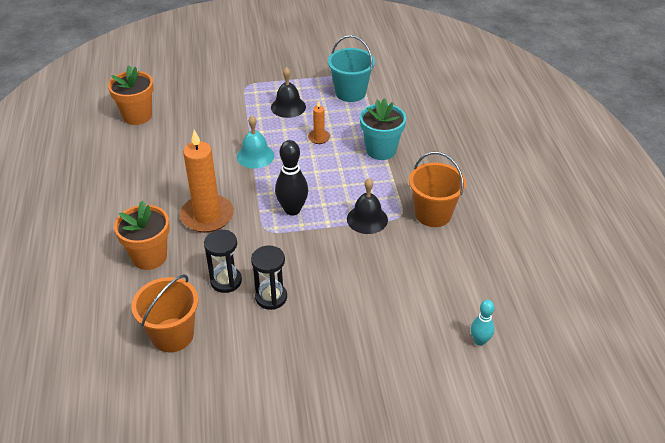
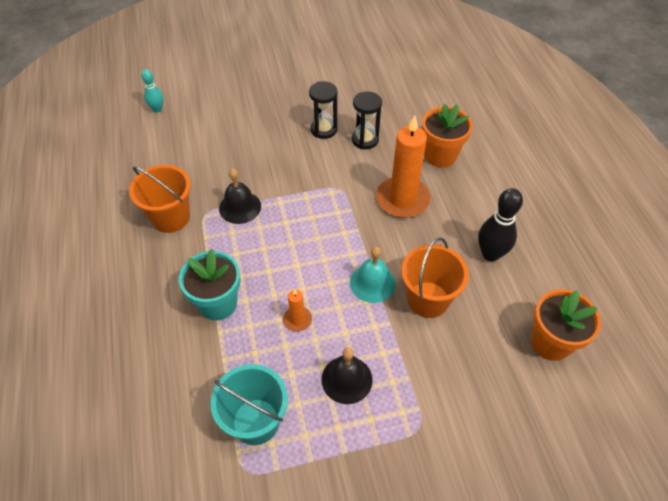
camera: 175 degrees right, 10 degrees up
orange bucket [131,274,198,352] -> orange bucket moved to [401,237,469,318]
black bowling pin [275,140,308,216] -> black bowling pin moved to [478,188,523,261]

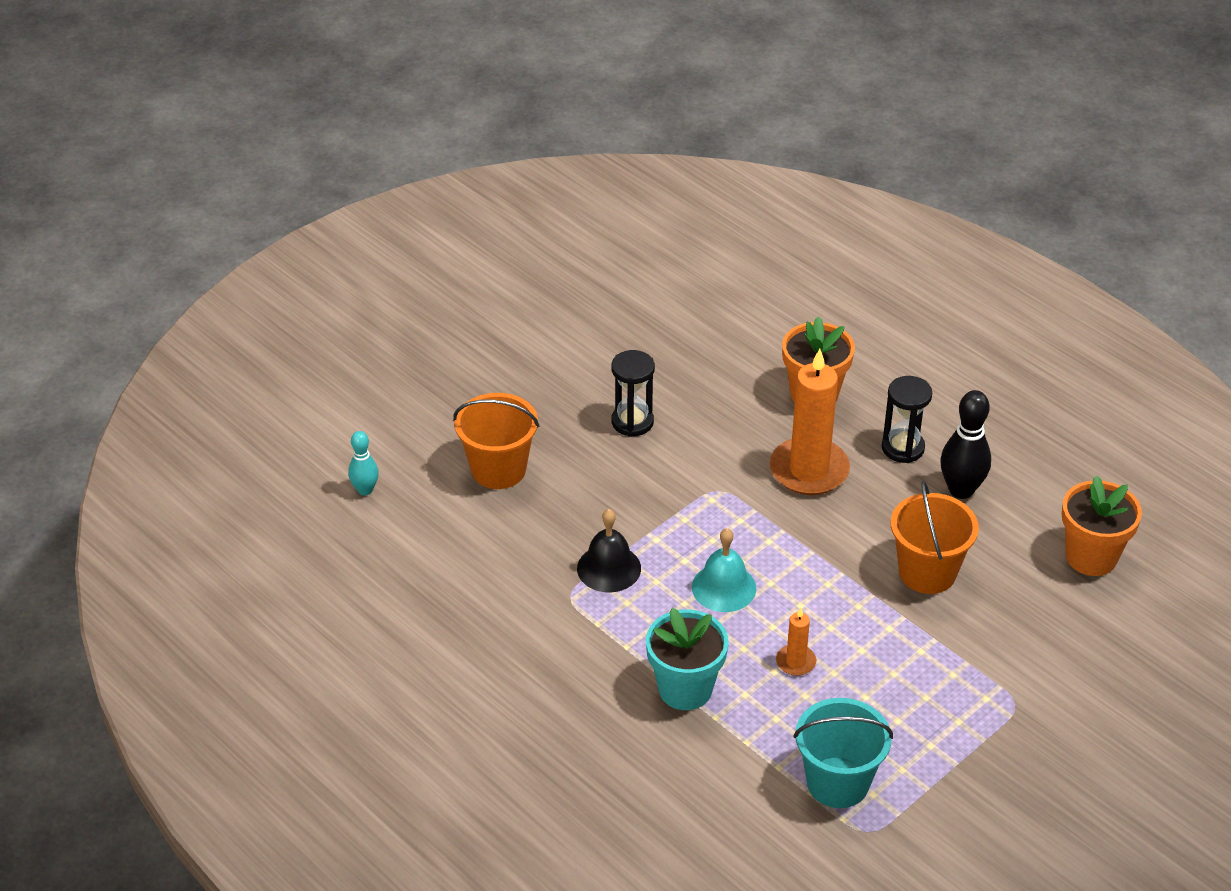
camera: 30 degrees left, 10 degrees down
orange bucket [129,165,191,233] -> orange bucket moved to [453,393,539,489]
black bell [321,347,373,404] -> none
turquoise bell [350,247,396,303] -> turquoise bell moved to [692,528,756,612]
black hourglass [352,91,382,149] -> black hourglass moved to [882,376,932,463]

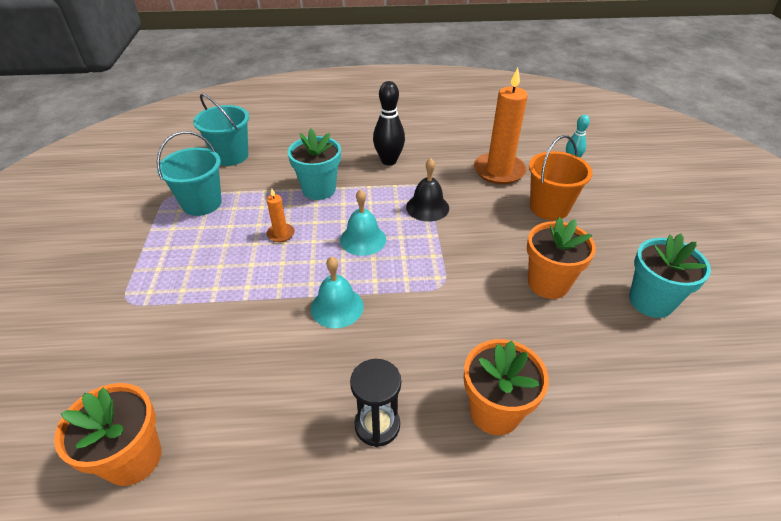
camera: 130 degrees right, 0 degrees up
black hourglass [611,350,655,437] -> orange flower pot [527,217,596,299]
orange candle [770,349,850,495] -> orange candle moved to [474,68,528,184]
orange bucket [891,480,979,594] -> none
black bowling pin [940,390,991,499] -> black bowling pin moved to [373,81,405,165]
none -> turquoise bucket [193,94,249,166]
none -> turquoise bell [311,256,364,328]
none -> turquoise flower pot [629,233,711,318]

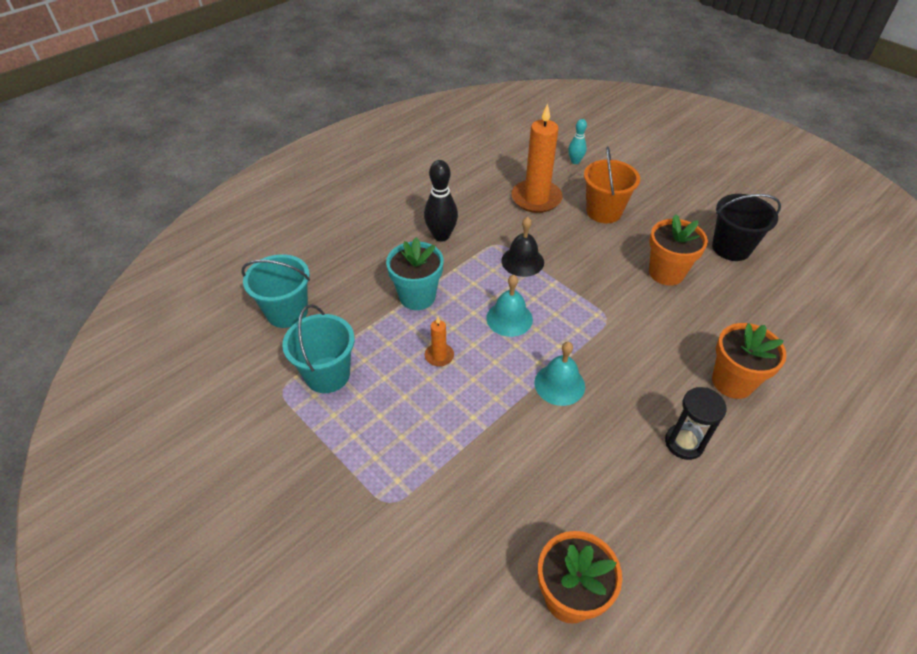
camera: 40 degrees left, 5 degrees up
turquoise flower pot [629,233,711,318] -> black bucket [712,194,781,261]

